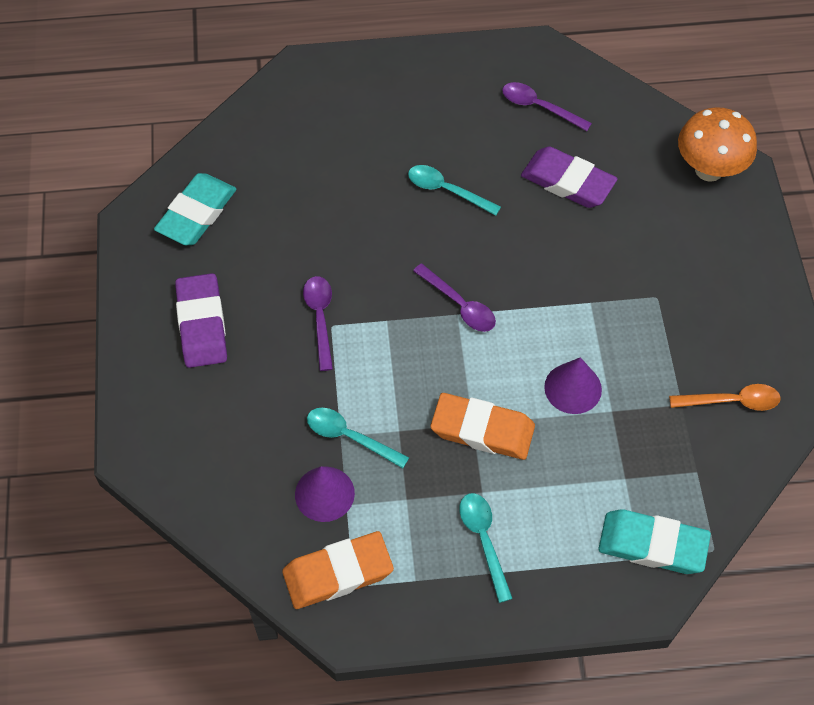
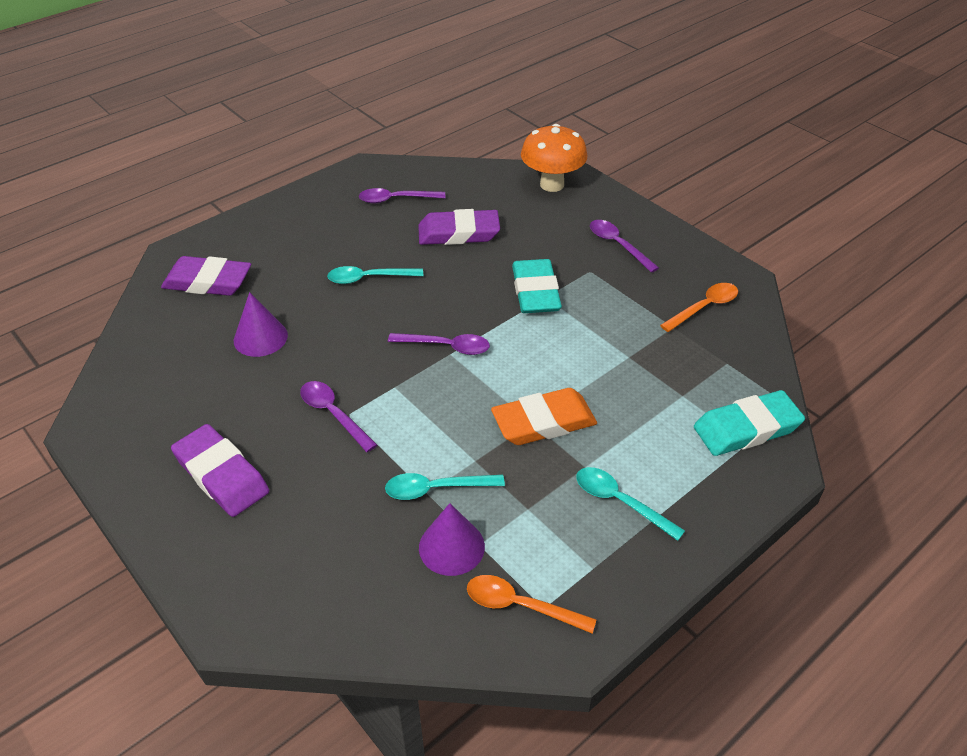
camera: 35 degrees left, 15 degrees down
turquoise eraser [154,173,236,245] -> turquoise eraser moved to [512,259,562,313]
orange eraser [282,531,394,609] -> orange spoon [467,575,597,634]
purple cone [544,357,602,414] -> purple cone moved to [234,292,288,357]
none -> purple eraser [161,256,251,296]
none -> purple spoon [590,220,659,273]

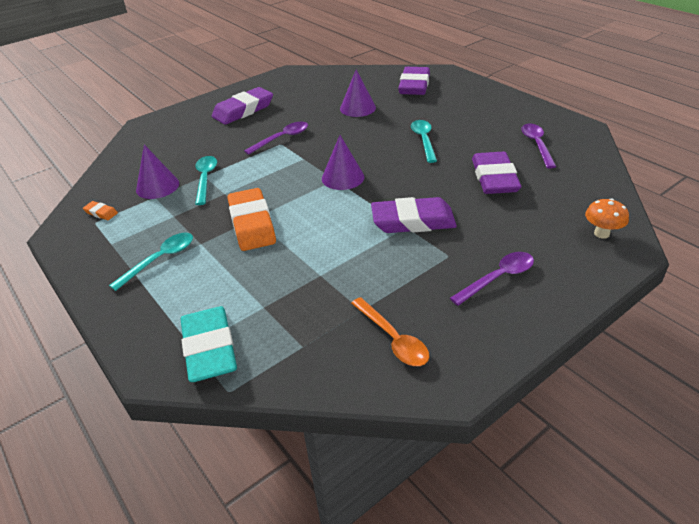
camera: 95 degrees right, 5 degrees down
purple spoon [388,333,490,355] -> purple cone [322,135,365,190]
orange spoon [467,575,597,634] -> orange eraser [83,201,118,220]
turquoise eraser [512,259,562,313] -> purple eraser [371,197,457,233]
orange mushroom [521,124,588,192] -> orange mushroom [585,198,629,239], size x0.54

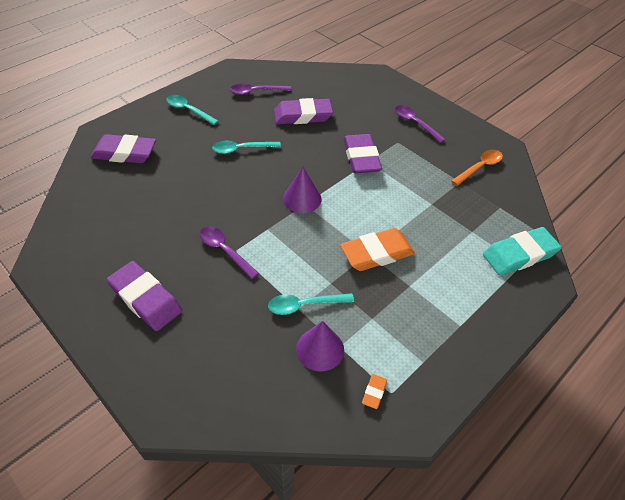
camera: 100 degrees left, 10 degrees up
turquoise spoon [109,233,193,291] -> turquoise spoon moved to [166,95,219,125]
purple cone [340,70,376,117] -> none
orange mushroom [585,198,629,239] -> none

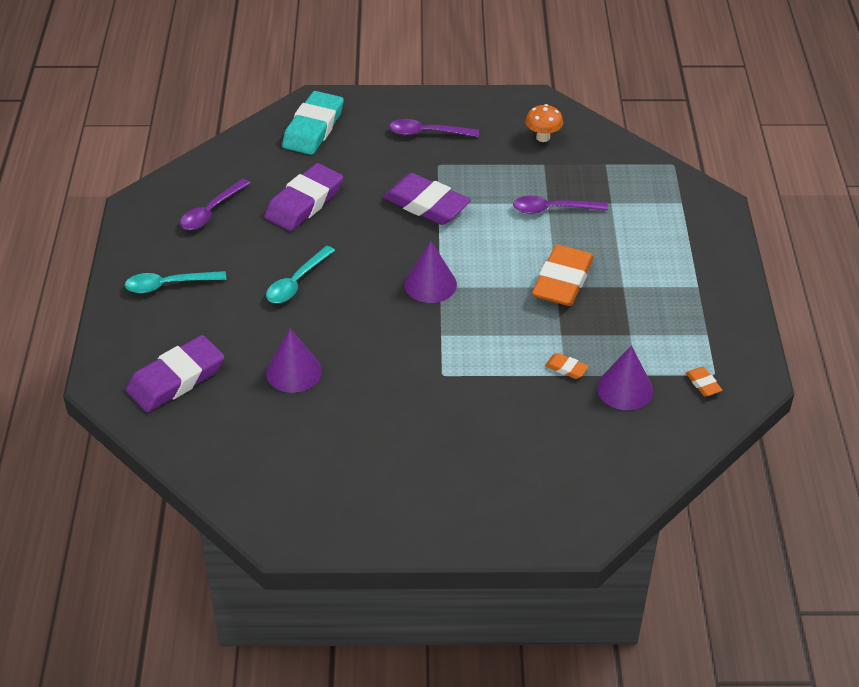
camera: 45 degrees left, 5 degrees down
purple eraser [107,261,182,331] -> none
purple spoon [200,226,259,279] -> purple spoon moved to [513,196,608,214]
turquoise spoon [268,293,354,315] -> orange eraser [545,353,589,379]
orange spoon [451,150,503,186] -> orange mushroom [525,104,563,142]
turquoise eraser [483,227,561,275] -> turquoise eraser moved to [282,91,344,155]
none -> purple cone [266,328,322,393]

